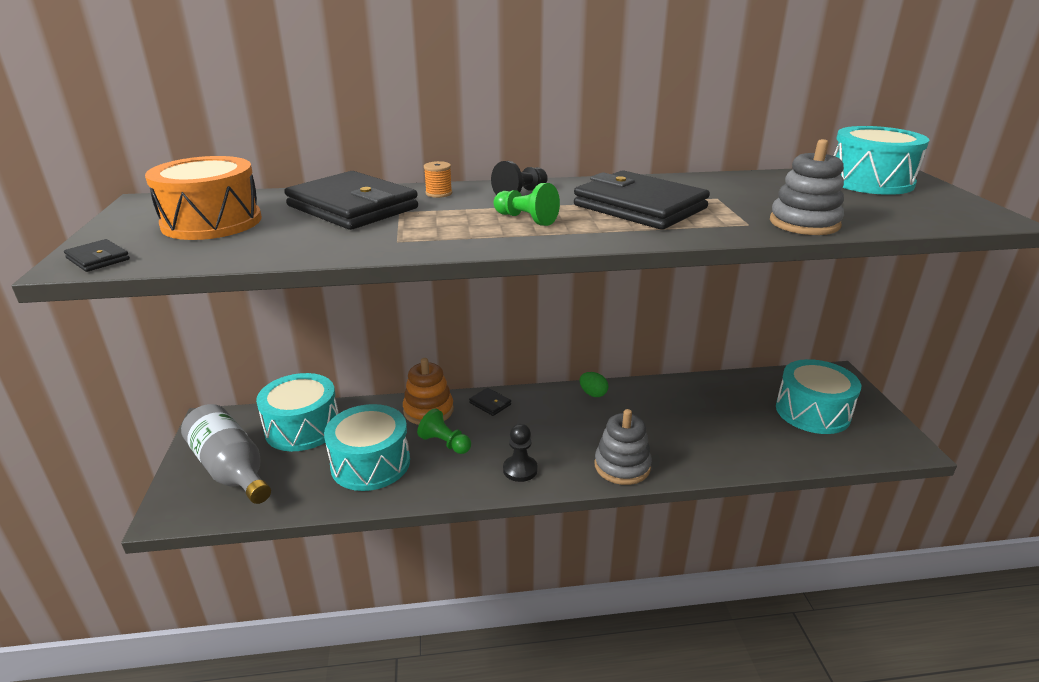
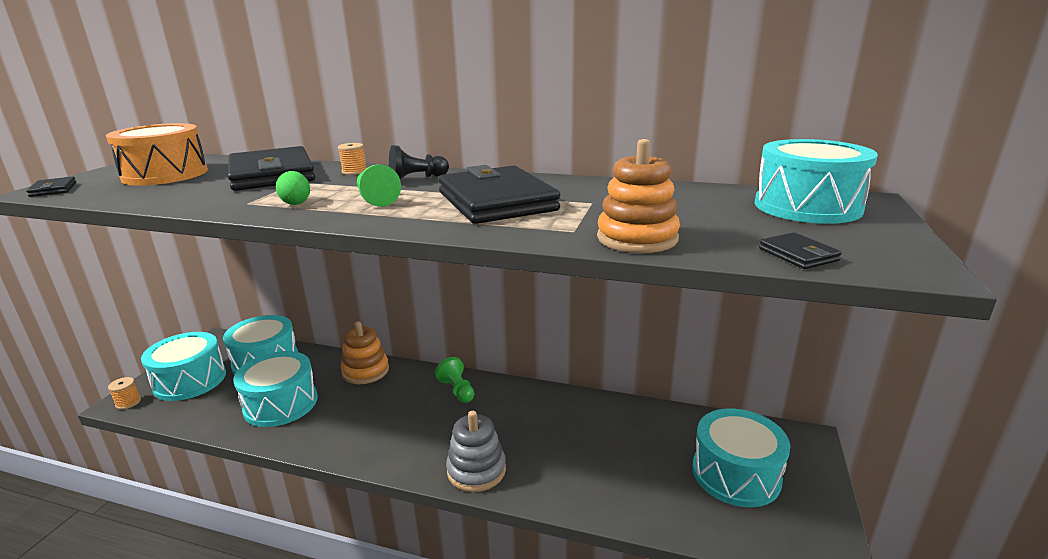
camera: 25 degrees right, 5 degrees down
grey bottle [181,404,271,504] -> turquoise drum [141,332,226,401]
green pawn [417,408,471,454] -> green pawn moved to [435,357,474,403]
black wallet [469,388,511,416] -> black wallet moved to [759,232,842,269]
black pawn [503,424,538,482] -> none
green egg [580,372,608,397] -> green egg moved to [276,171,310,205]
grey stacking toy [770,139,844,235] -> orange stacking toy [597,139,680,253]
none -> orange spool [108,377,141,410]

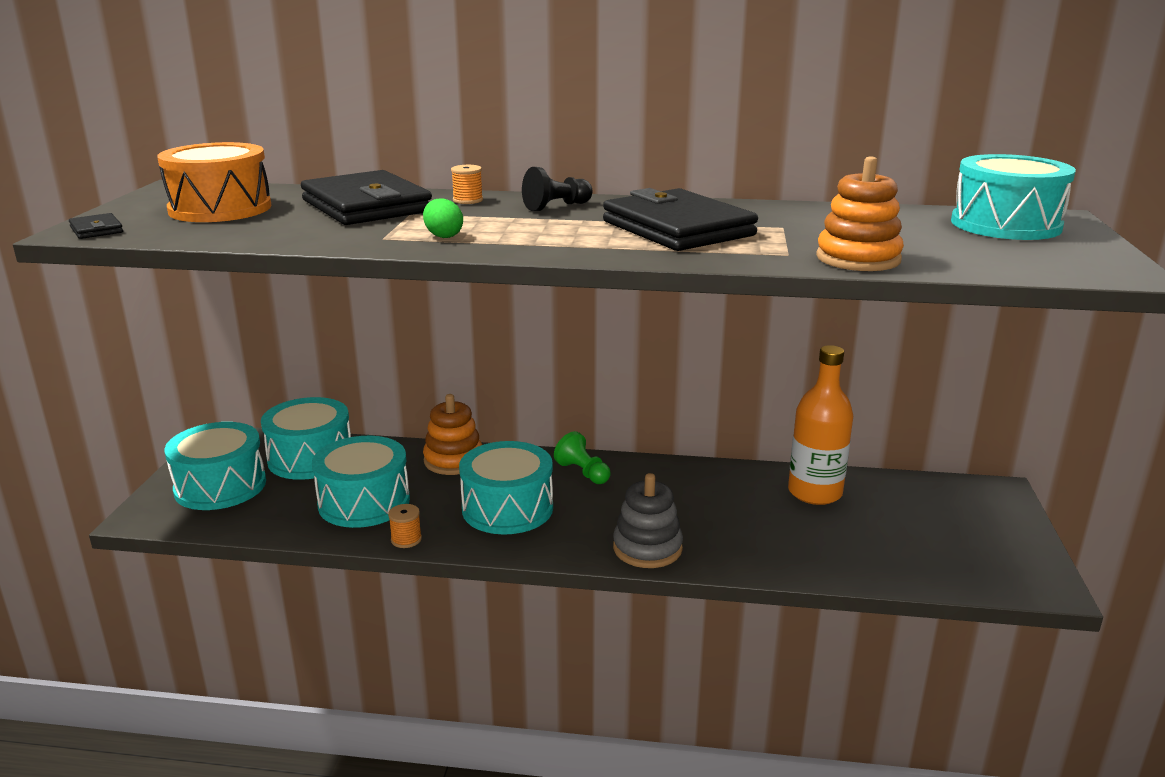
camera: 10 degrees left, 0 degrees up
orange spool [108,377,141,410] -> orange spool moved to [388,504,422,548]
green pawn [357,165,401,207] -> none
turquoise drum [692,408,790,507] -> turquoise drum moved to [459,441,553,535]
black wallet [759,232,842,269] -> none
none -> orange bottle [788,345,853,505]

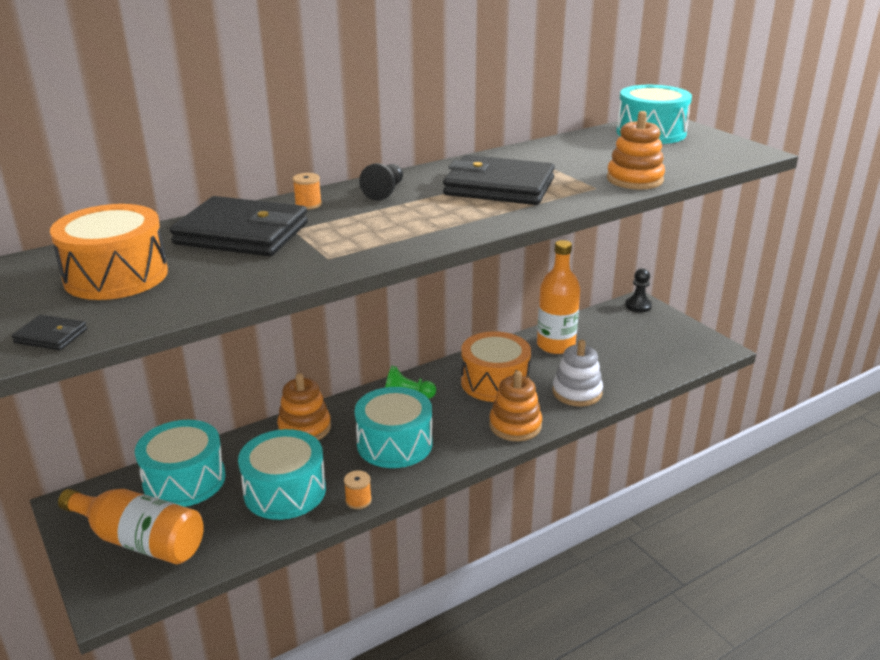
camera: 40 degrees left, 5 degrees up
turquoise drum [165,422,266,510] -> orange bottle [58,489,204,564]
green egg [423,199,463,238] -> none
grey stacking toy [613,473,683,568] -> orange stacking toy [489,371,542,441]
none -> orange drum [461,331,531,402]
none -> white stacking toy [552,340,603,406]
none -> black pawn [625,268,652,312]

